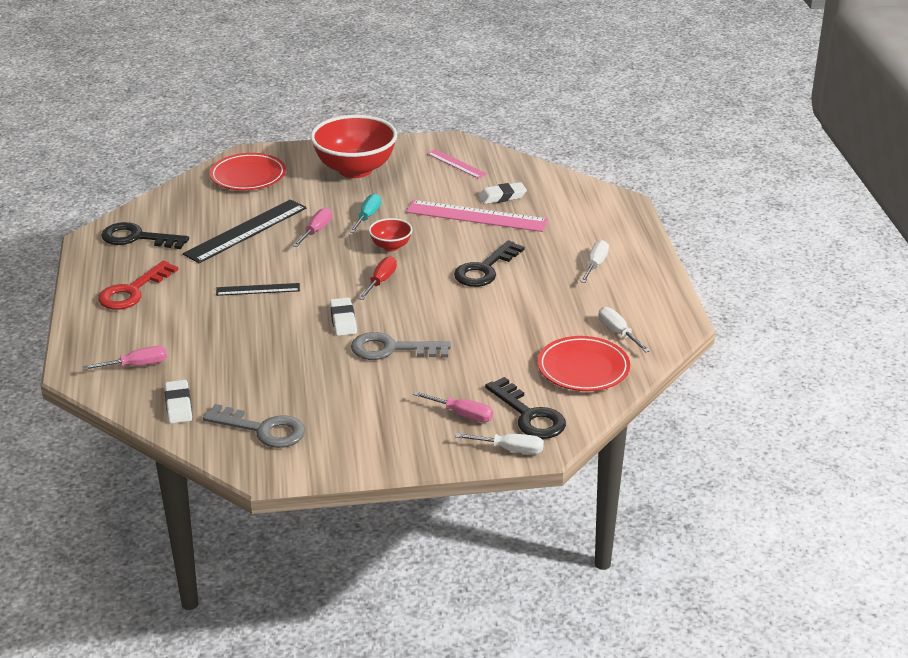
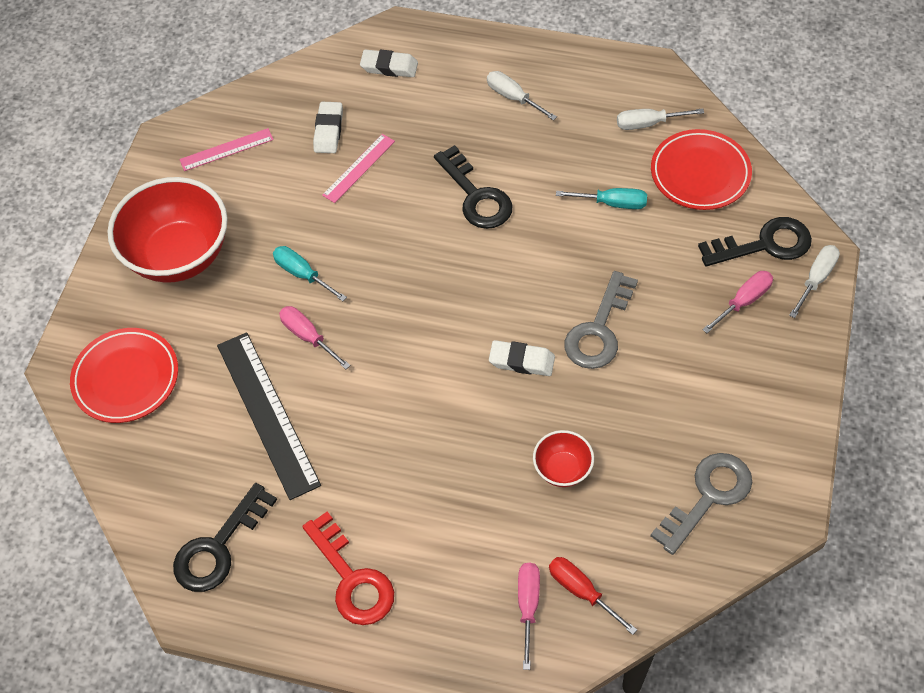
camera: 65 degrees left, 25 degrees up
white eraser [165,380,192,424] -> white eraser moved to [360,50,418,77]
black ruler [216,283,300,296] -> none
red screwdriver [358,256,397,300] -> red screwdriver moved to [549,557,637,635]
red bowl [369,218,413,251] -> red bowl moved to [533,430,594,487]
pink ruler [406,200,548,232] -> pink ruler [322,134,395,203], size x0.55
none -> turquoise screwdriver [556,188,647,209]

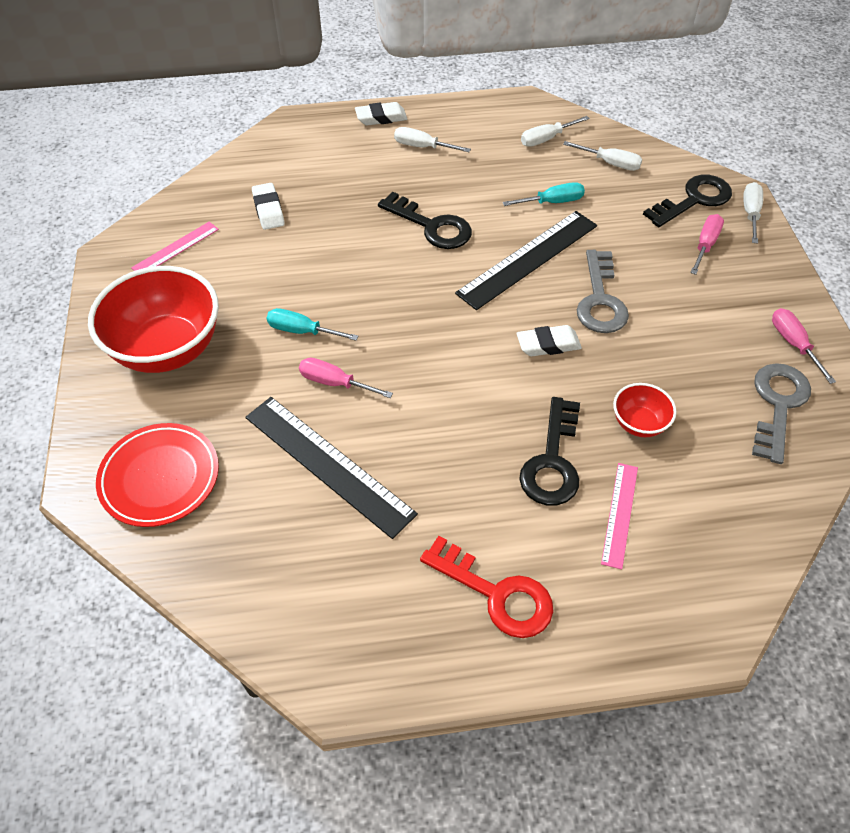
camera: 25 degrees left, 5 degrees down
black key [173,483,277,592] -> black key moved to [519,397,580,506]
pink ruler [322,134,395,203] -> pink ruler moved to [601,463,638,569]
white eraser [360,50,418,77] -> white eraser moved to [355,102,407,126]
pink screwdriver [518,562,540,670] -> pink screwdriver moved to [772,308,836,384]
red screwdriver [549,557,637,635] -> none
red plate [651,129,752,210] -> white screwdriver [563,141,643,171]
none -> black ruler [455,211,597,310]

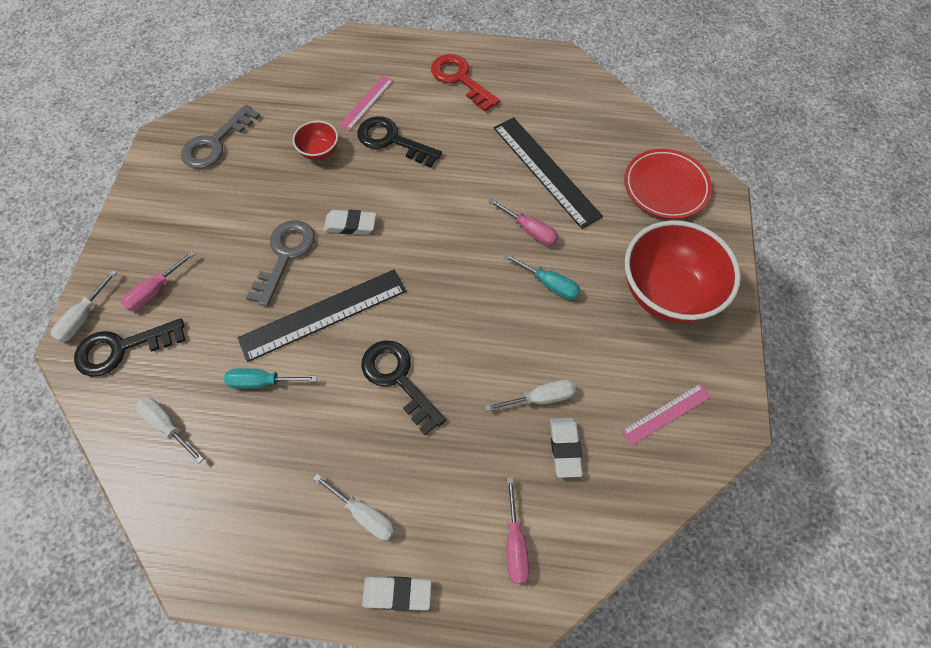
camera: 165 degrees left, 10 degrees up
black key [519,397,580,506] -> black key turned 90 degrees counterclockwise [357,116,442,168]
white screwdriver [521,116,590,147] -> white screwdriver moved to [485,379,576,411]
pink screwdriver [772,308,836,384] -> pink screwdriver moved to [507,477,530,584]

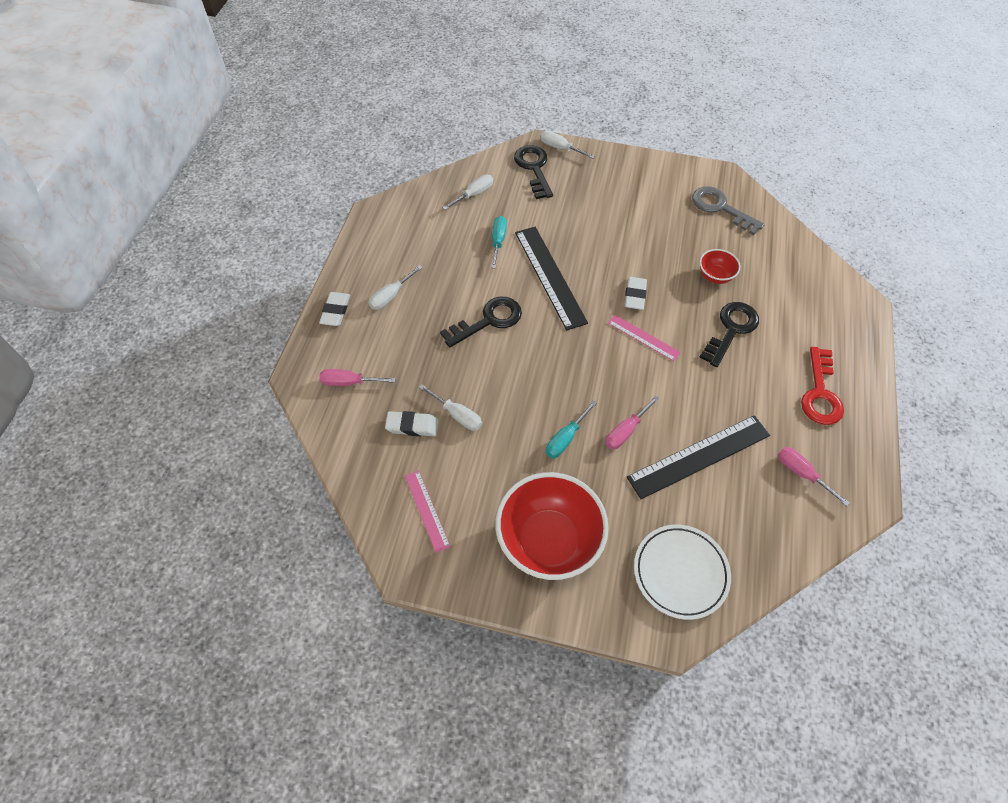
camera: 95 degrees right, 5 degrees down
pink screwdriver [121,251,195,312] -> pink screwdriver moved to [778,447,850,506]
grey key [246,220,315,307] -> none
pink ruler [339,76,393,130] -> pink ruler moved to [608,315,681,361]
red key [431,54,500,112] -> red key turned 135 degrees clockwise [801,347,844,425]
white screwdriver [485,379,576,411] -> white screwdriver turned 45 degrees counterclockwise [419,384,482,431]
red plate [624,149,712,219] -> white plate [634,524,731,620]

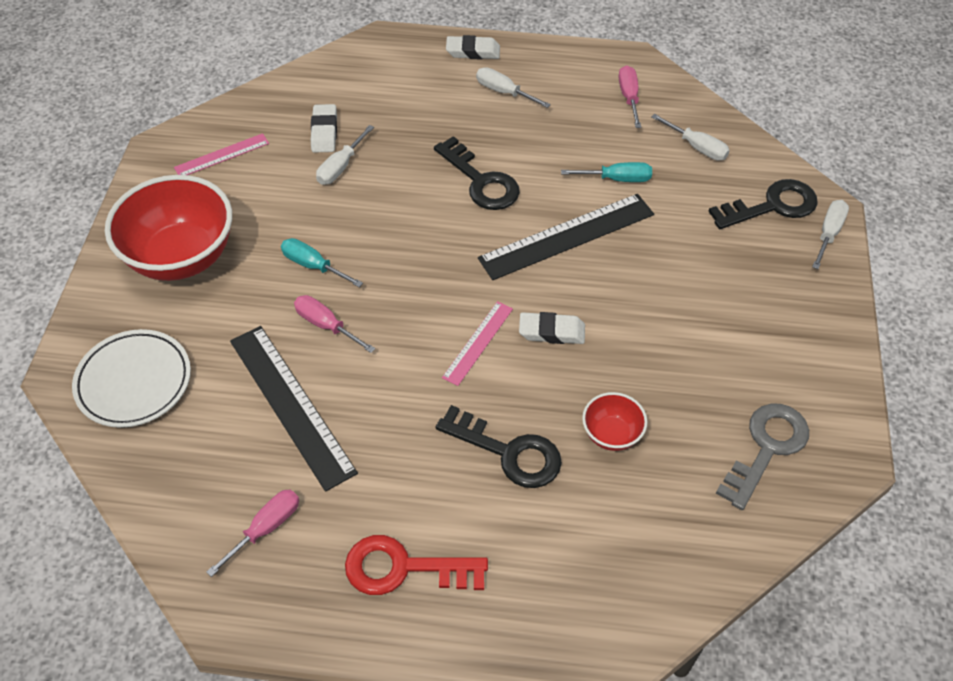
camera: 85 degrees right, 5 degrees down
pink screwdriver [319,369,396,386] -> pink screwdriver moved to [619,65,641,128]

